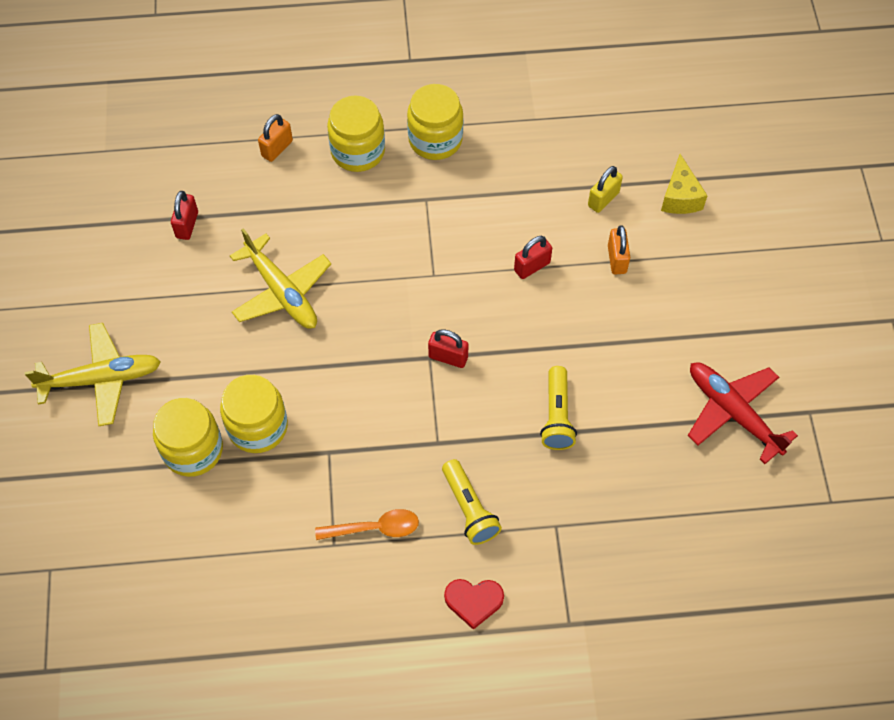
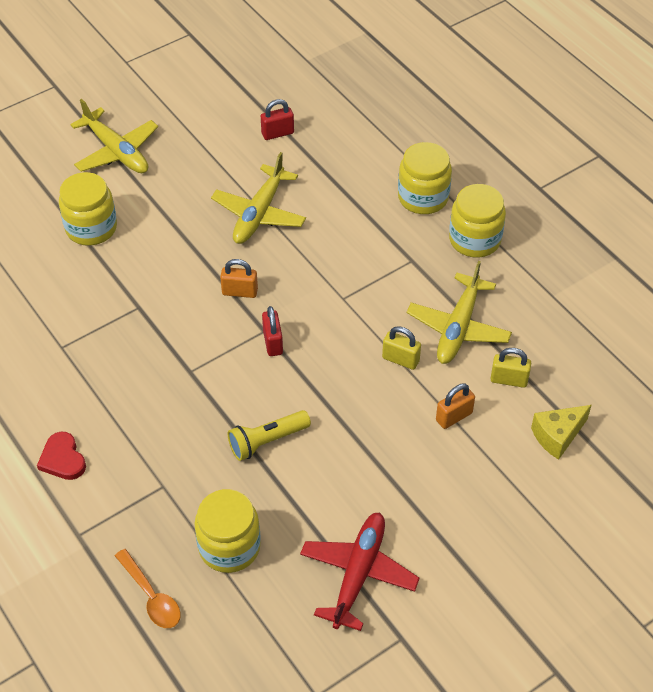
camera: 60 degrees right, 10 degrees down
yellow jar [220,375,288,453] -> yellow jar moved to [194,489,261,573]
orange padlock [258,114,293,162] -> orange padlock moved to [220,259,258,298]
orange spoon [315,509,419,540] -> orange spoon moved to [115,549,181,628]
yellow flashlight [442,459,502,545] -> none
red padlock [514,236,552,279] -> yellow padlock [382,326,421,370]
none -> yellow plane [407,261,512,364]

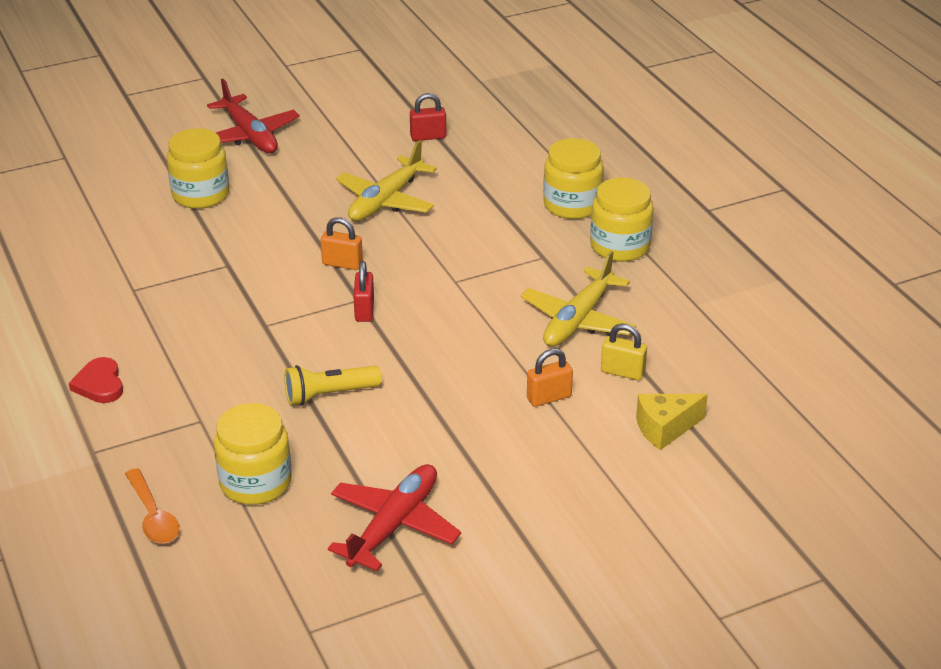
camera: 10 degrees right, 15 degrees down
yellow plane [70,99,158,173] -> red plane [207,79,300,153]
yellow padlock [382,326,421,370] -> none

